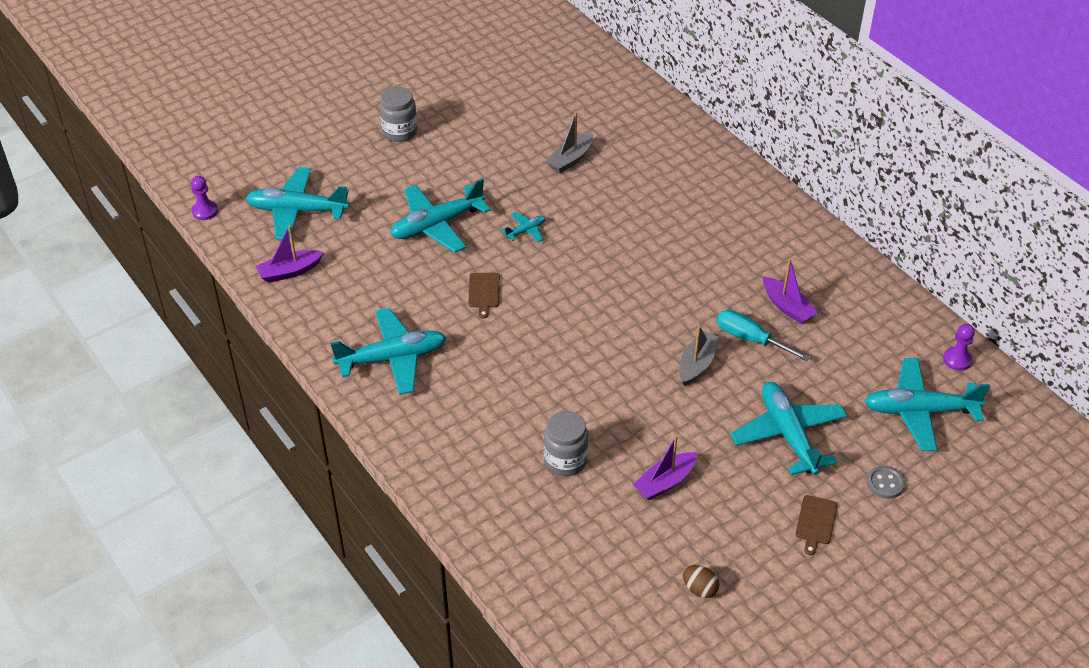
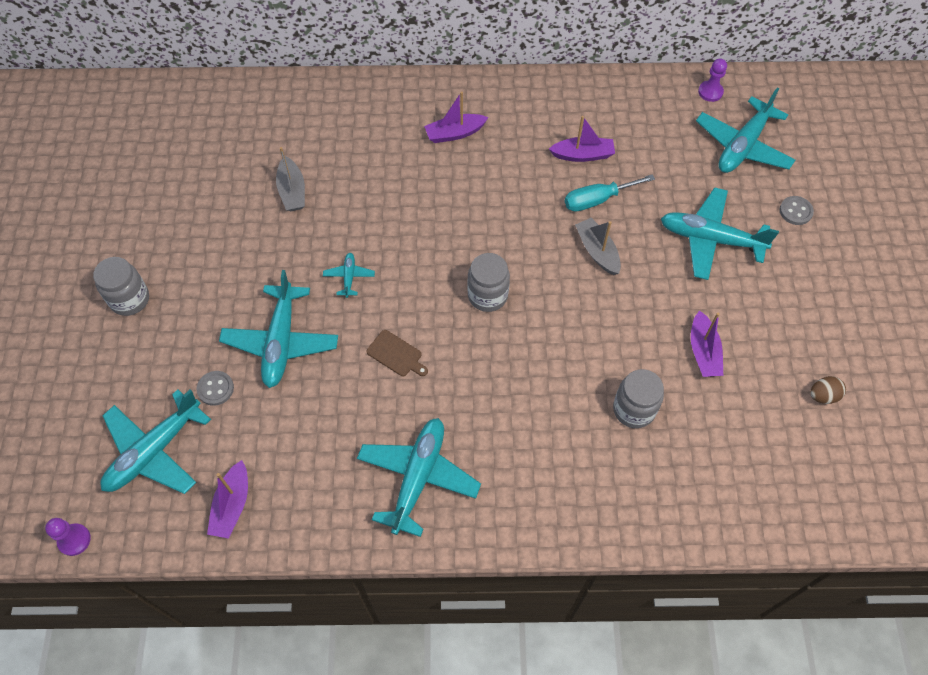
camera: 55 degrees left, 15 degrees up
brown cutting board [795,495,838,555] -> none
none -> grey button [196,371,234,406]
none -> purple boat [424,92,489,143]
none -> grey jar [467,253,510,312]

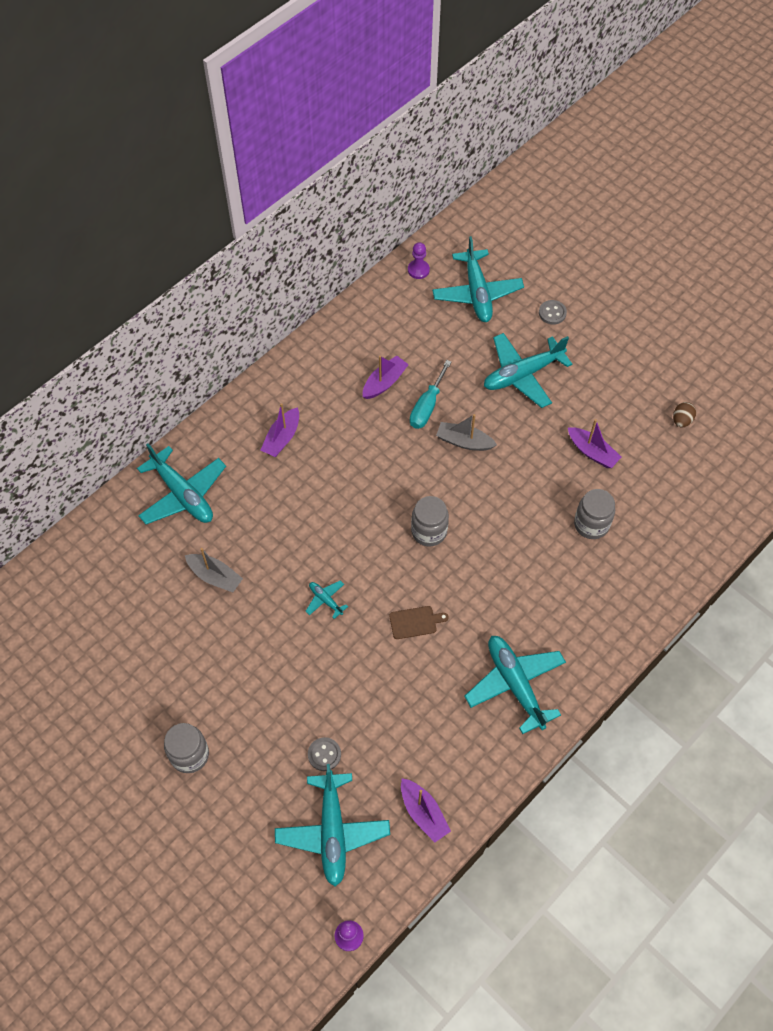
camera: 45 degrees left, 0 degrees up
turquoise plane [219,270,338,388] -> turquoise plane moved to [137,443,226,524]

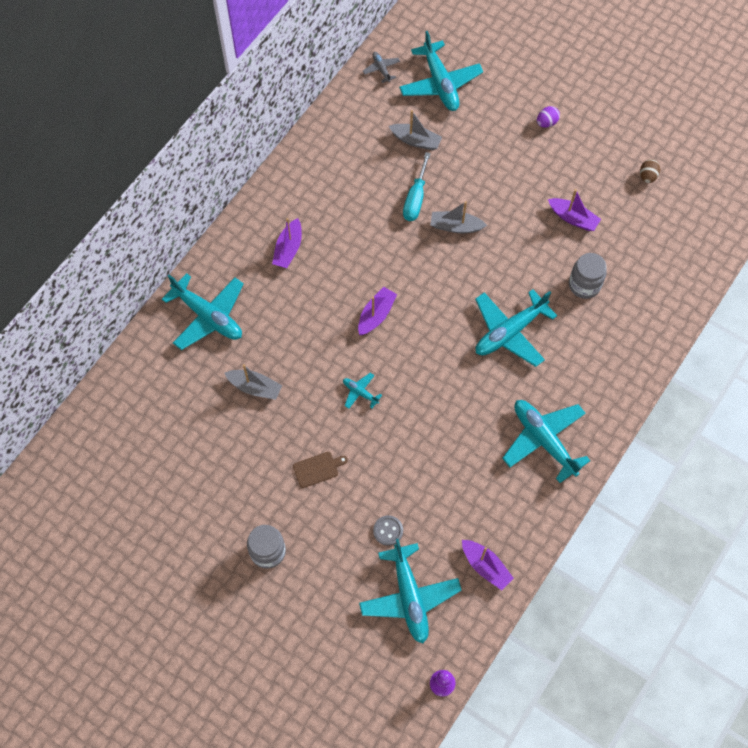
camera: 10 degrees left, 5 degrees up
purple boat [363,356,409,399] -> purple boat moved to [358,287,397,335]
brown cutting board [389,606,449,639] -> brown cutting board moved to [293,452,348,488]
purple pawn [408,242,430,279] -> grey plane [363,52,400,83]
grey jar [411,496,449,547] -> none
turquoise plane [484,333,572,408] -> turquoise plane moved to [475,289,557,367]
grey button [539,300,567,325] -> none
none -> grey boat [389,110,442,150]
none -> purple egg [537,106,560,128]

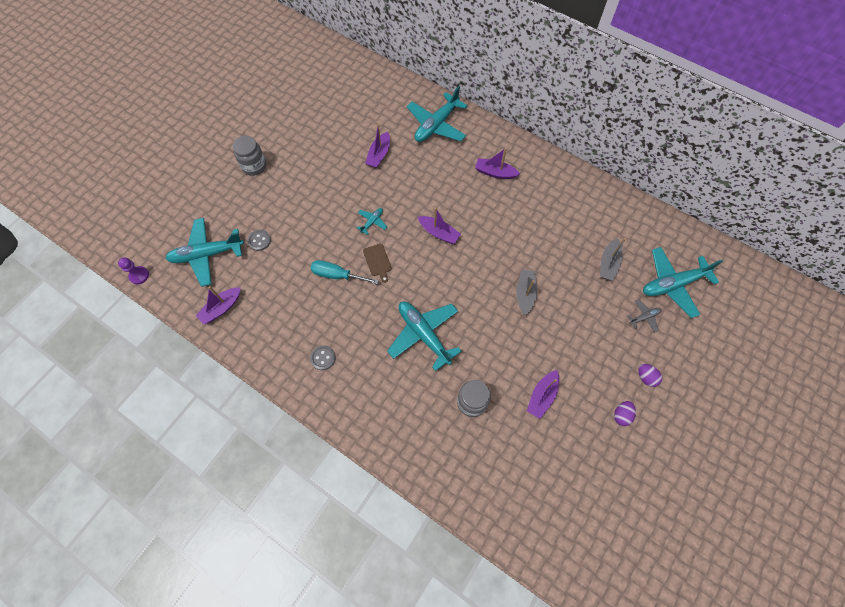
camera: 90 degrees right, 0 degrees up
grey boat [224,364,282,400] -> purple boat [365,124,390,168]
brown cutting board [293,452,348,488] -> brown cutting board moved to [363,244,392,283]
grey plane [363,52,400,83] -> grey plane moved to [628,299,662,332]
turquoise screwdriver [403,152,431,221] -> turquoise screwdriver moved to [310,260,379,284]
turquoise plane [502,400,590,483] -> grey button [310,345,335,370]
brown egg [640,159,660,183] -> none
none -> purple egg [614,401,636,426]

